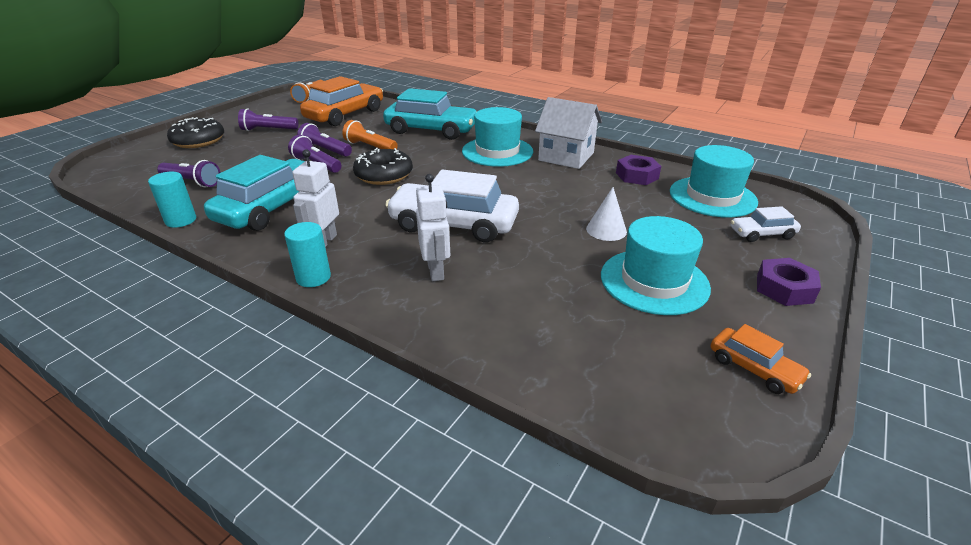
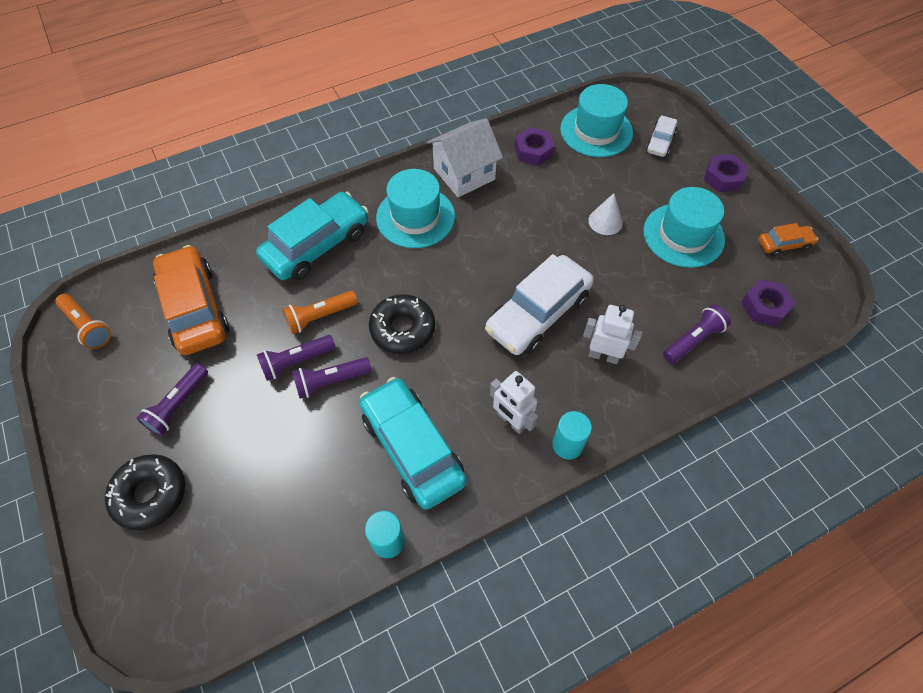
camera: 60 degrees left, 25 degrees up
purple flashlight [157,160,220,187] -> purple flashlight moved to [663,305,731,364]
none -> purple nut [741,280,795,326]

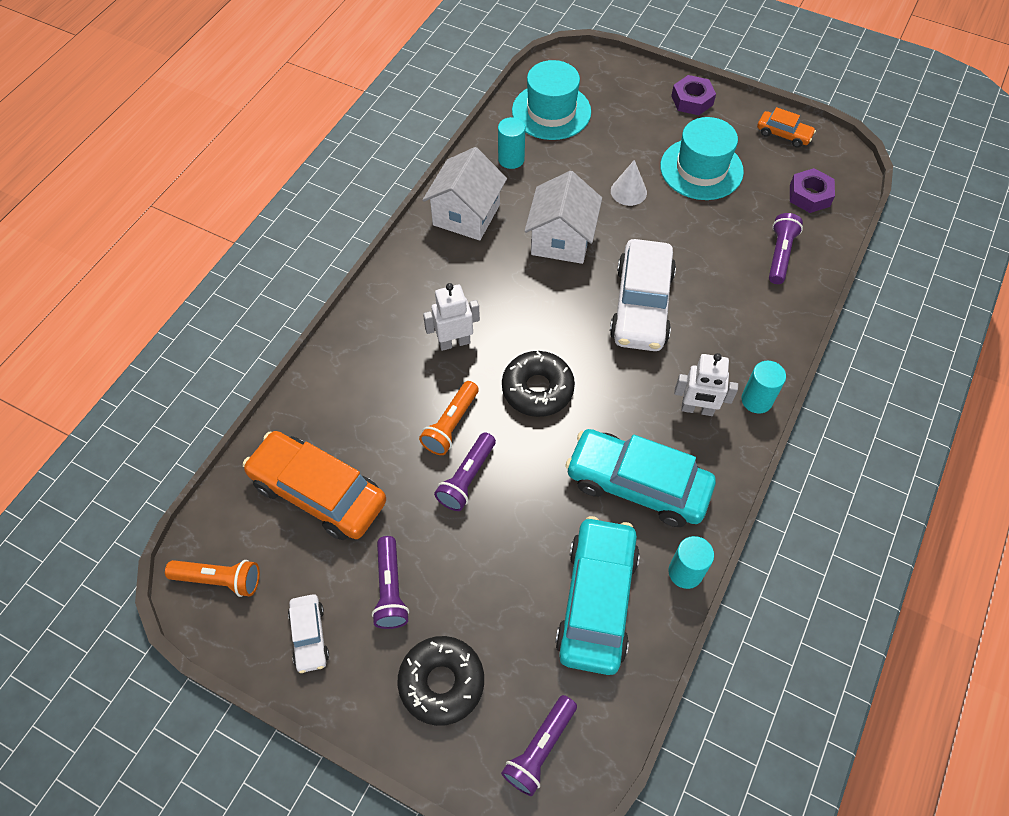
camera: 35 degrees left, 0 degrees up
turquoise car [256,192,368,281] -> turquoise car moved to [555,516,640,675]
purple flashlight [292,357,372,399] -> purple flashlight moved to [501,695,577,796]
turquoise hat [376,169,455,248] -> none
purple nut [514,127,555,166] -> turquoise cylinder [498,117,525,169]
white robot [583,305,642,364] -> white robot moved to [423,283,480,351]
white car [646,115,677,157] -> white car moved to [288,594,329,673]
orange car [758,223,818,257] -> orange car turned 75 degrees clockwise [757,107,816,148]
none -> white house [525,171,602,264]

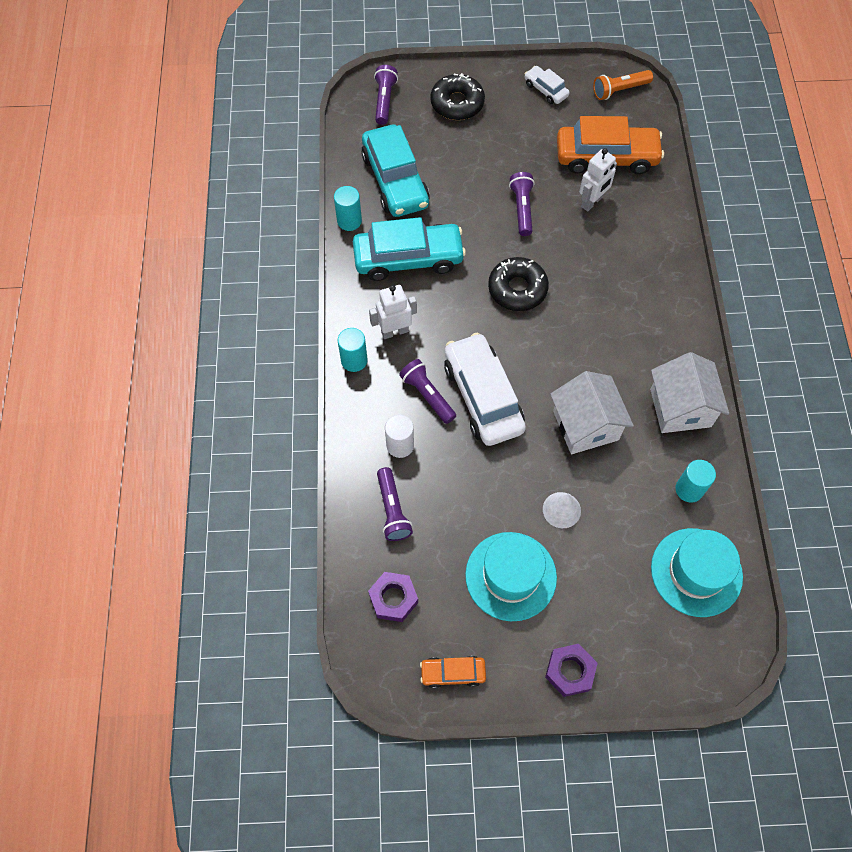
camera: 150 degrees right, 5 degrees up
purple flashlight [372,536,409,629] -> purple flashlight moved to [399,359,456,424]
orange flashlight [419,381,479,455] -> none
white robot [423,283,480,351] -> white robot moved to [579,148,617,211]
none -> white cylinder [385,415,414,458]

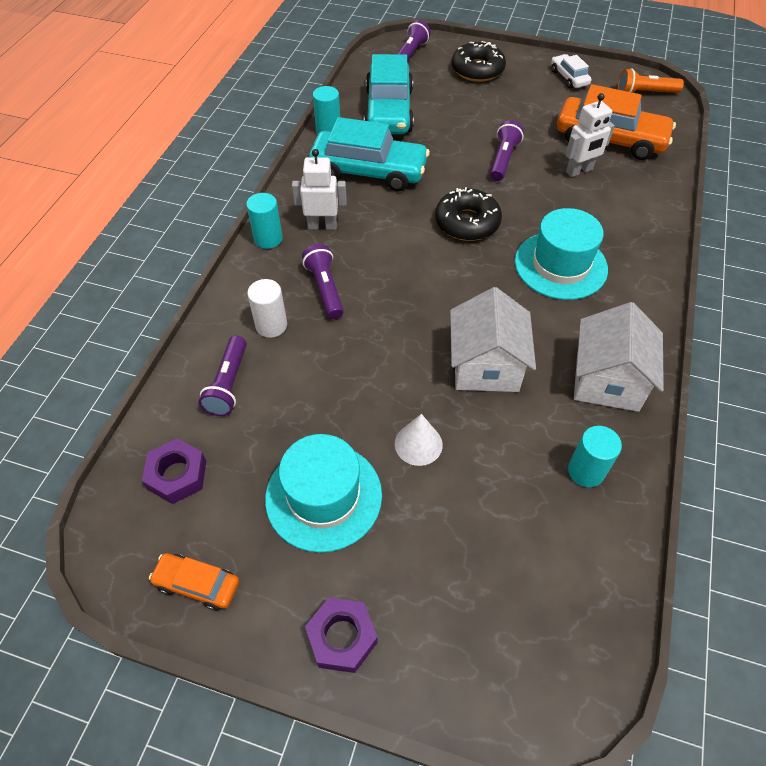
camera: 20 degrees right, 10 degrees down
white car [444,332,526,446] -> none
turquoise hat [651,528,743,617] -> turquoise hat moved to [515,208,608,300]

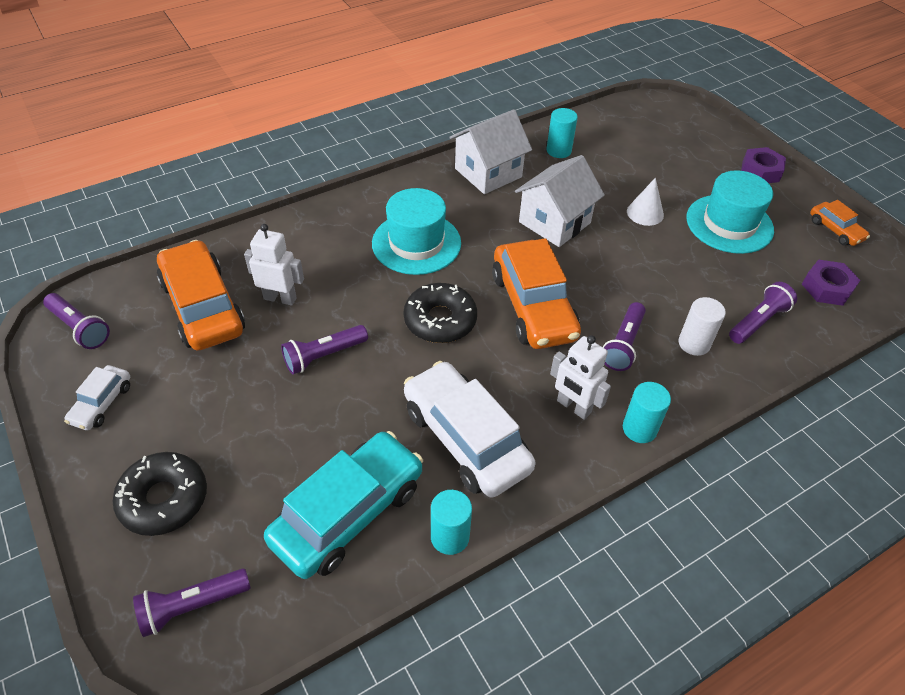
camera: 140 degrees left, 5 degrees down
turquoise car [309,117,430,191] -> white car [404,361,535,498]
orange flashlight [617,68,684,93] -> purple flashlight [43,293,110,349]
none -> orange car [492,238,581,349]

